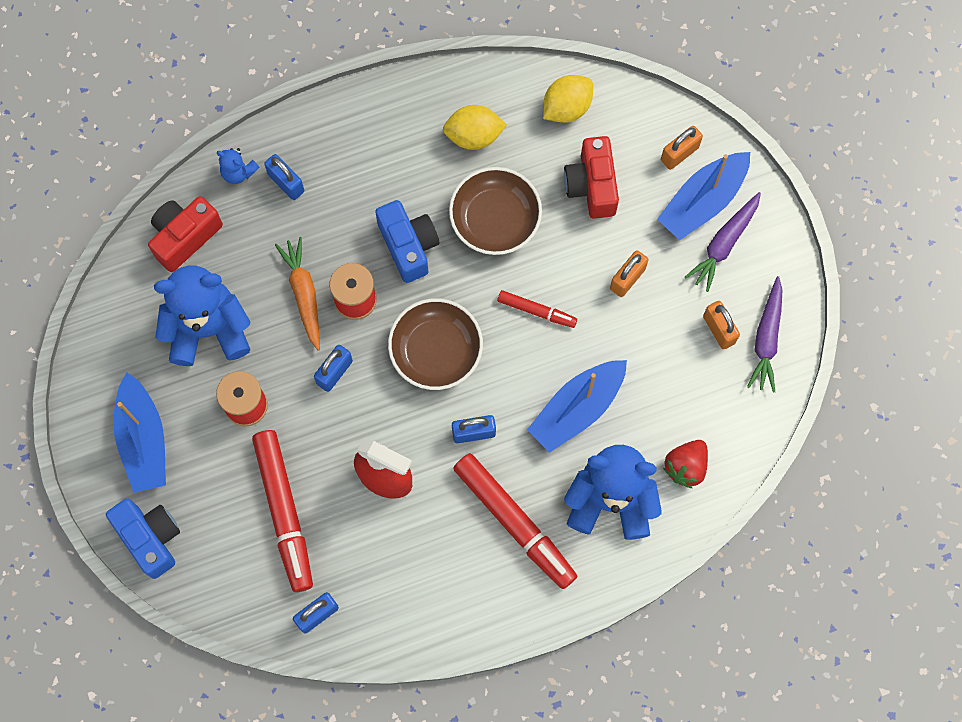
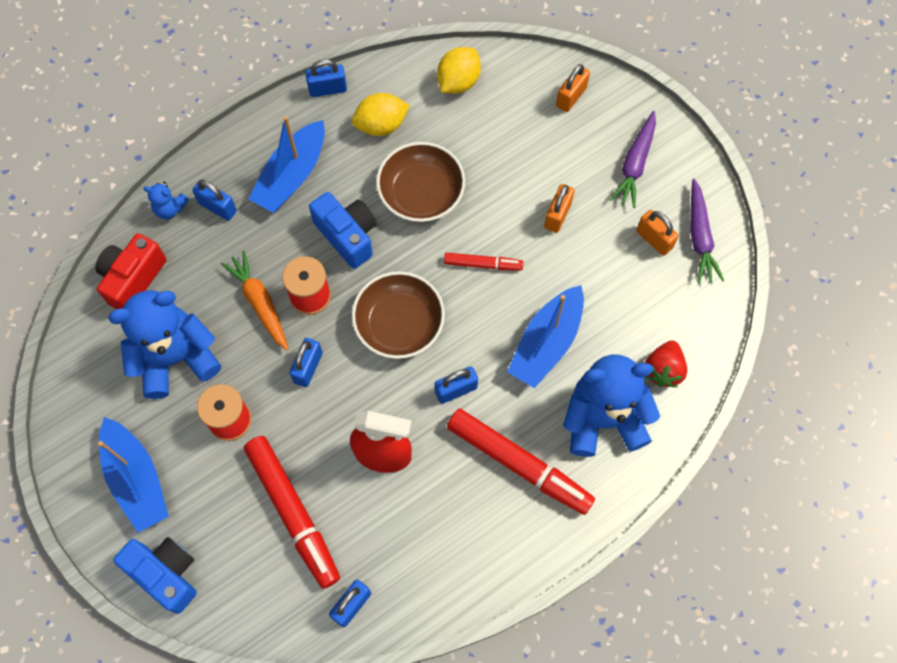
camera: 15 degrees left, 5 degrees down
red camera [564,136,619,219] -> none
blue boat [657,152,750,240] -> blue boat moved to [248,116,325,213]
none -> blue padlock [305,59,347,97]

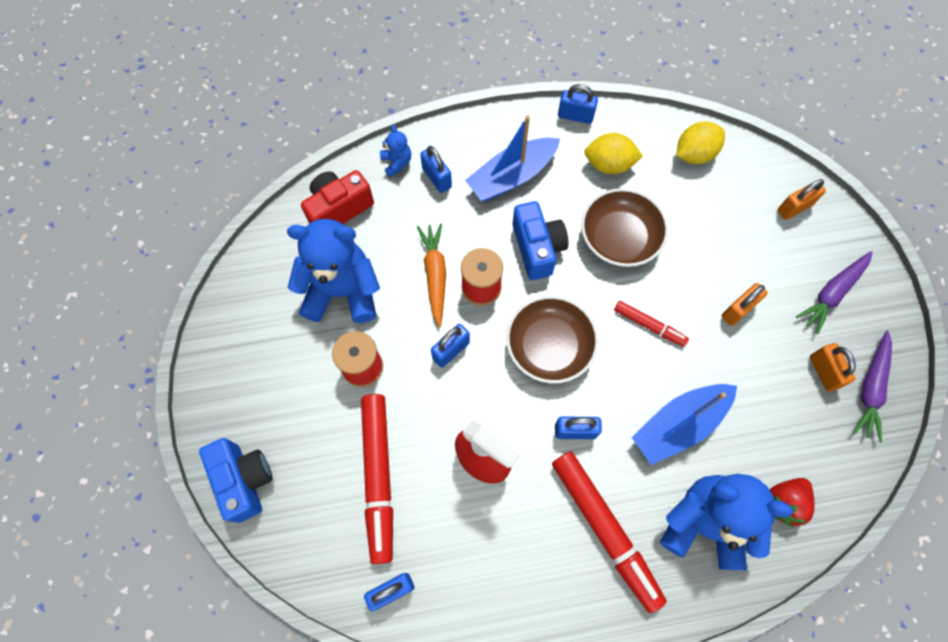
camera: 25 degrees right, 0 degrees up
blue boat [98,417,169,533] -> none
blue teddy bear [143,182,189,219] -> blue teddy bear turned 150 degrees counterclockwise [380,125,411,177]

